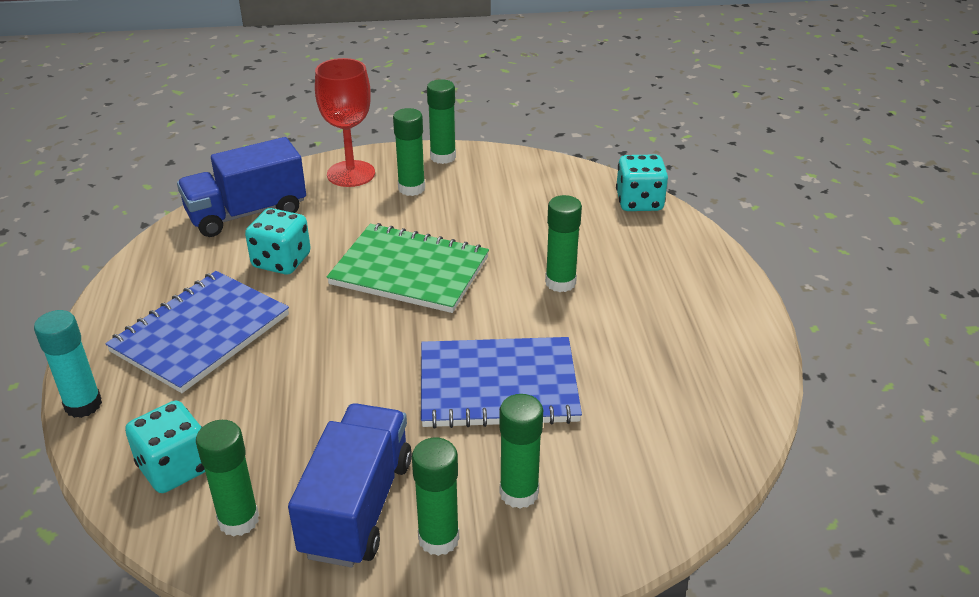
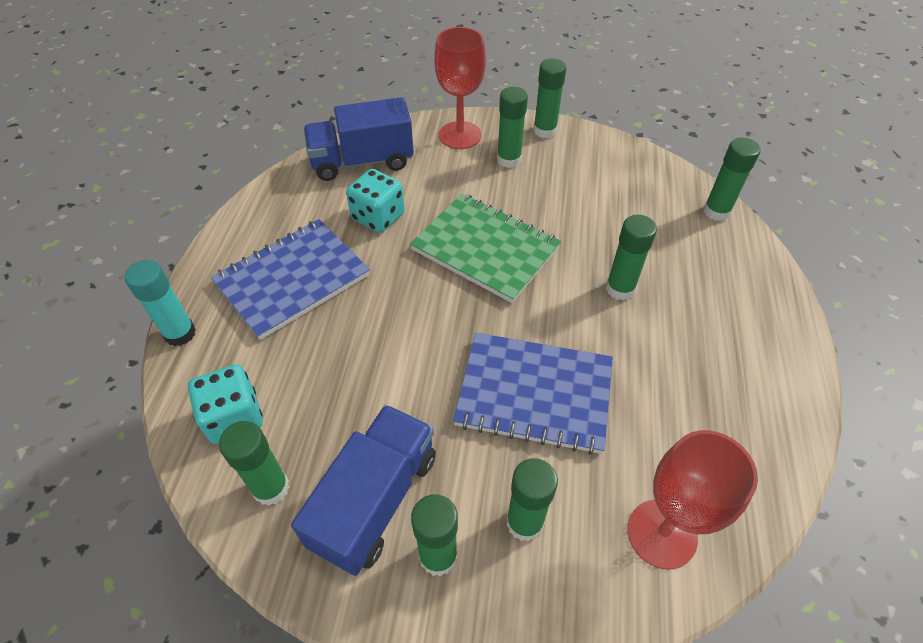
camera: 15 degrees right, 15 degrees up
turquoise dice [616,154,668,211] -> green glue stick [703,138,761,221]
none -> red goblet [627,430,758,569]

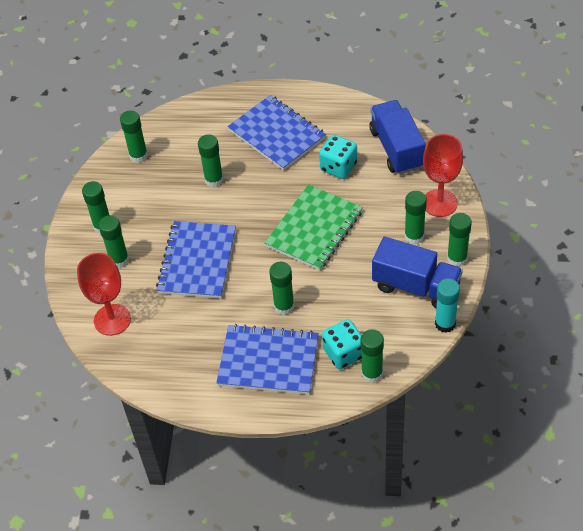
camera: 90 degrees right, 0 degrees up
turquoise glue stick [125,260,196,346] -> turquoise glue stick moved to [435,279,460,333]
turquoise dice [188,364,263,444] -> turquoise dice moved to [322,319,362,369]
blue truck [291,405,436,576] -> blue truck moved to [372,237,463,308]
none -> green glue stick [198,134,223,188]
none -> blue notebook [216,324,319,394]

